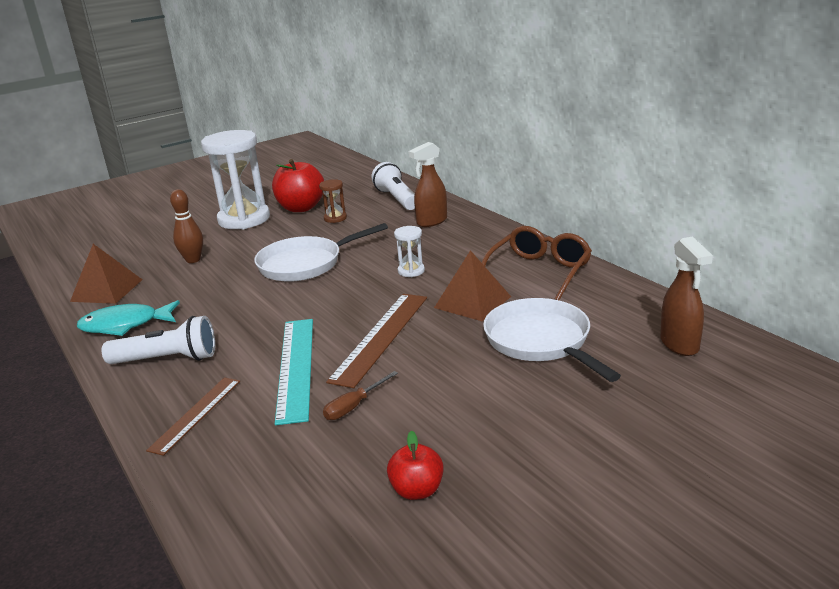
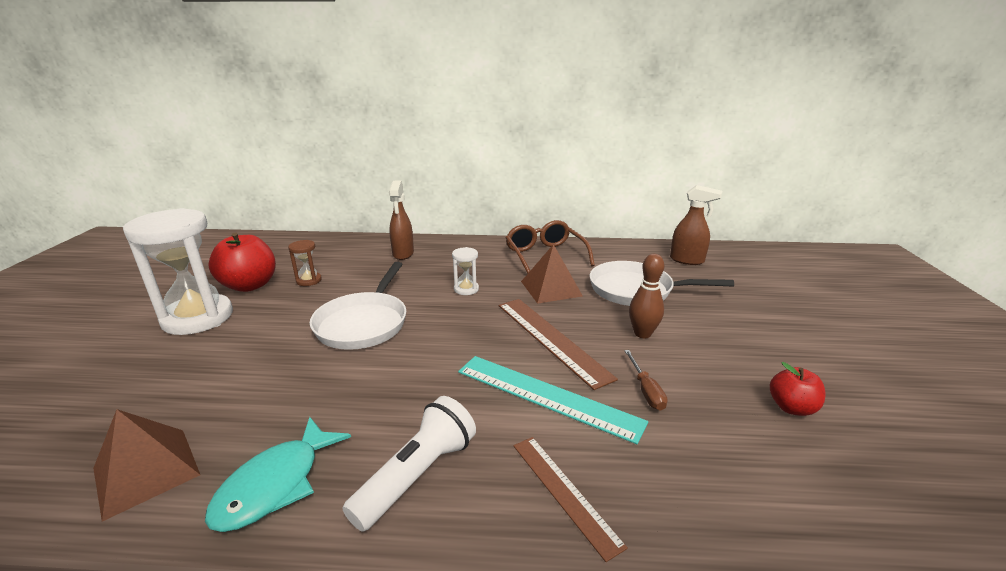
camera: 55 degrees left, 0 degrees up
brown bowling pin [170,189,203,263] -> brown bowling pin moved to [629,254,664,338]
white flashlight [371,162,415,210] -> none

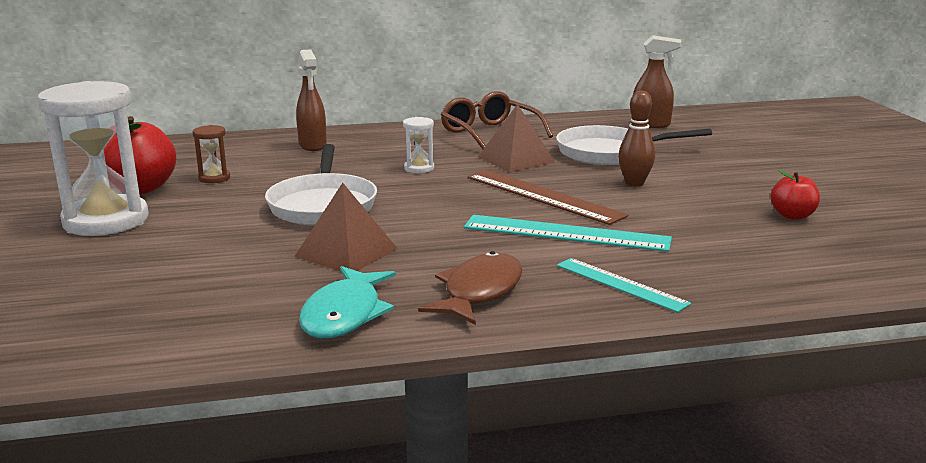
camera: 15 degrees left, 5 degrees down
brown pyramid [93,409,200,522] -> brown pyramid moved to [294,183,398,272]
white flashlight [343,396,476,532] -> brown fish [418,251,523,325]
brown ruler [513,437,628,562] -> turquoise ruler [557,258,691,313]
brown screwdriver [624,350,668,411] -> none

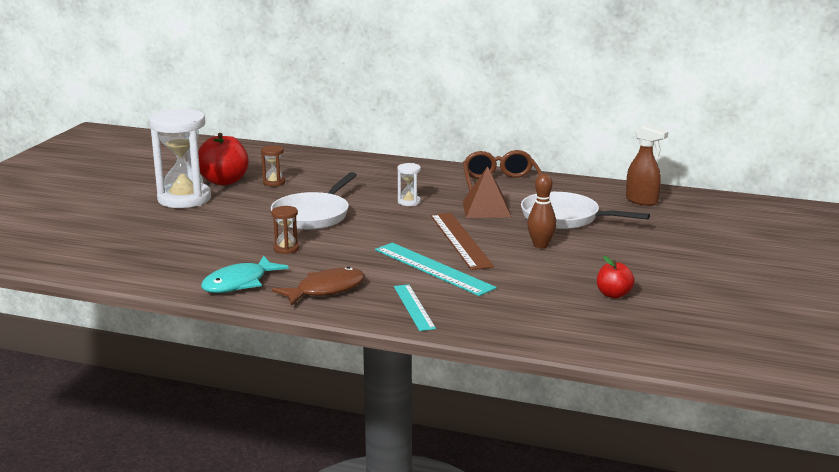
camera: 30 degrees right, 0 degrees up
brown pyramid [294,183,398,272] -> brown hourglass [272,206,299,254]
brown spray bottle [296,49,327,151] -> none

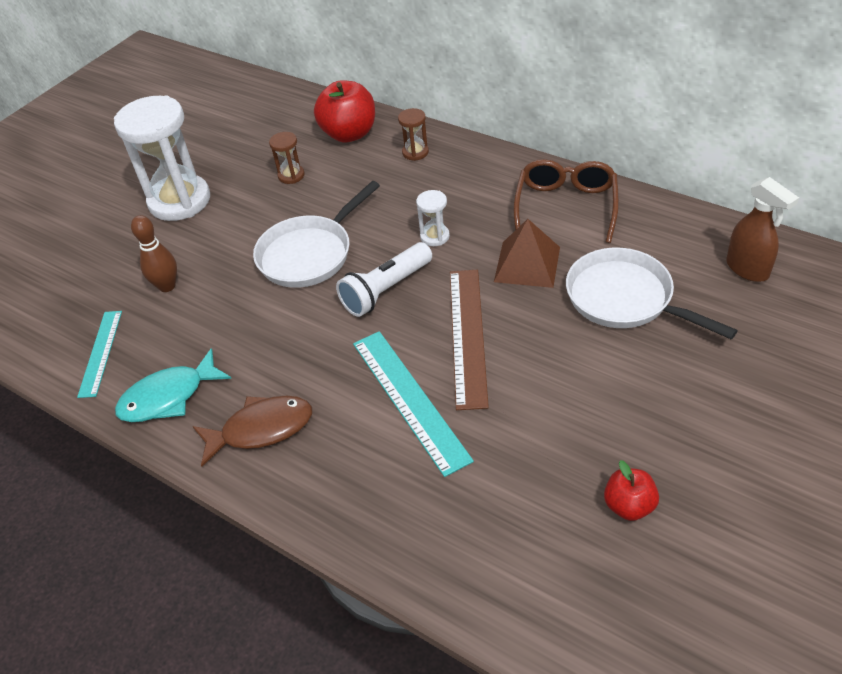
camera: 20 degrees right, 25 degrees up
red apple [198,133,249,186] -> red apple moved to [314,80,375,143]
brown hourglass [272,206,299,254] -> brown hourglass moved to [398,108,429,161]
turquoise ruler [394,284,436,331] -> turquoise ruler moved to [77,311,122,398]
brown bowling pin [527,174,557,248] -> brown bowling pin moved to [131,215,177,292]
none -> white flashlight [336,242,432,317]

